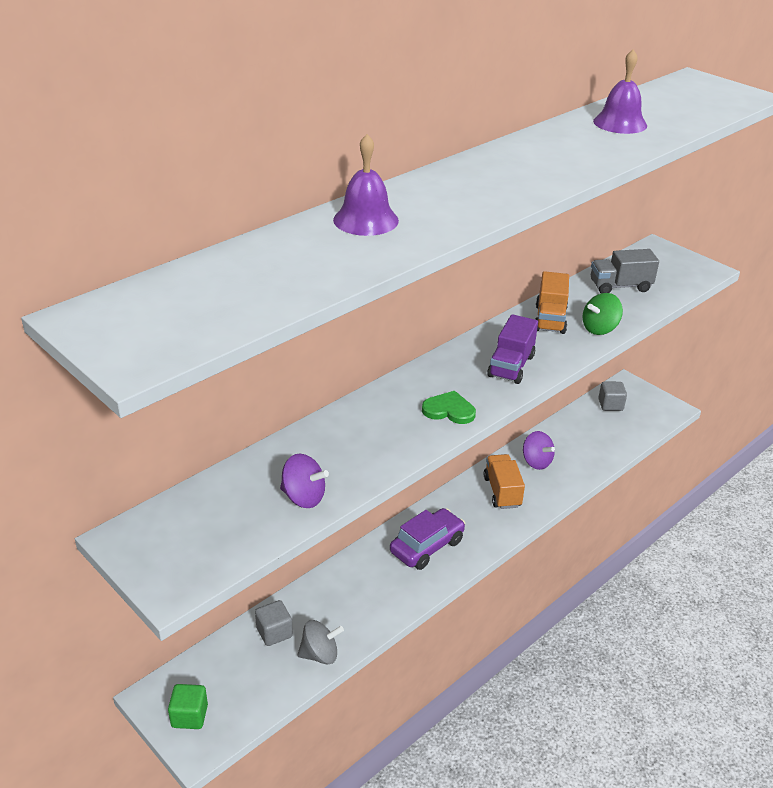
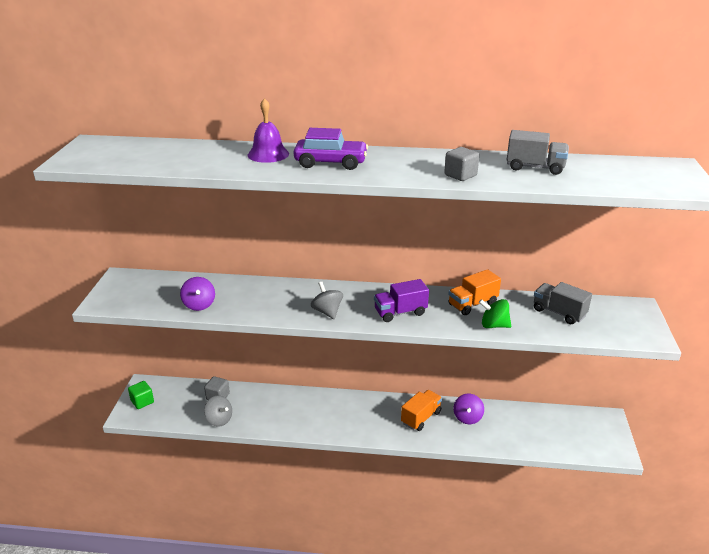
camera: 50 degrees right, 5 degrees down
purple car [390,508,465,570] -> purple car moved to [294,128,368,170]
green heart [422,391,476,424] -> grey spinning top [311,282,343,319]
purple bell [593,49,647,134] -> grey truck [507,130,569,175]
grey cube [598,382,627,411] -> grey cube moved to [444,147,479,181]

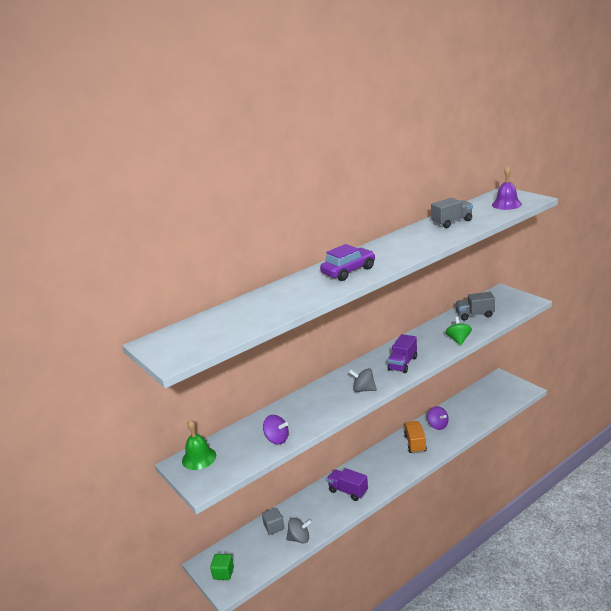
camera: 40 degrees left, 5 degrees down
purple bell [248,98,289,163] -> purple bell moved to [492,166,522,210]
grey cube [444,147,479,181] -> none
orange truck [448,269,501,315] -> none
green spinning top [479,299,511,328] -> green spinning top turned 120 degrees clockwise [446,317,472,345]
none -> green bell [182,420,216,470]
none -> purple truck [327,468,368,501]

